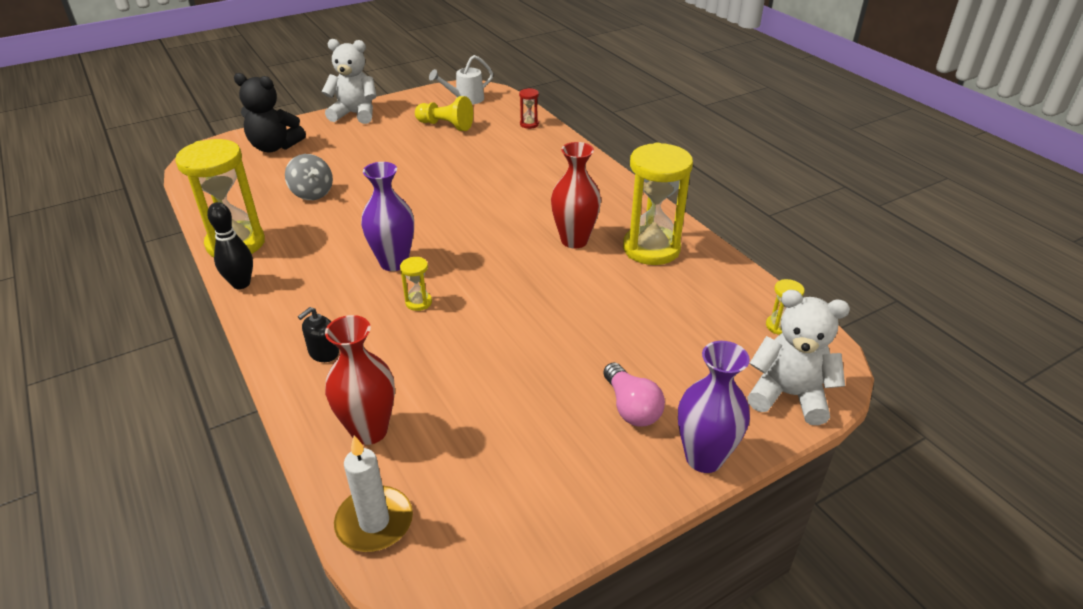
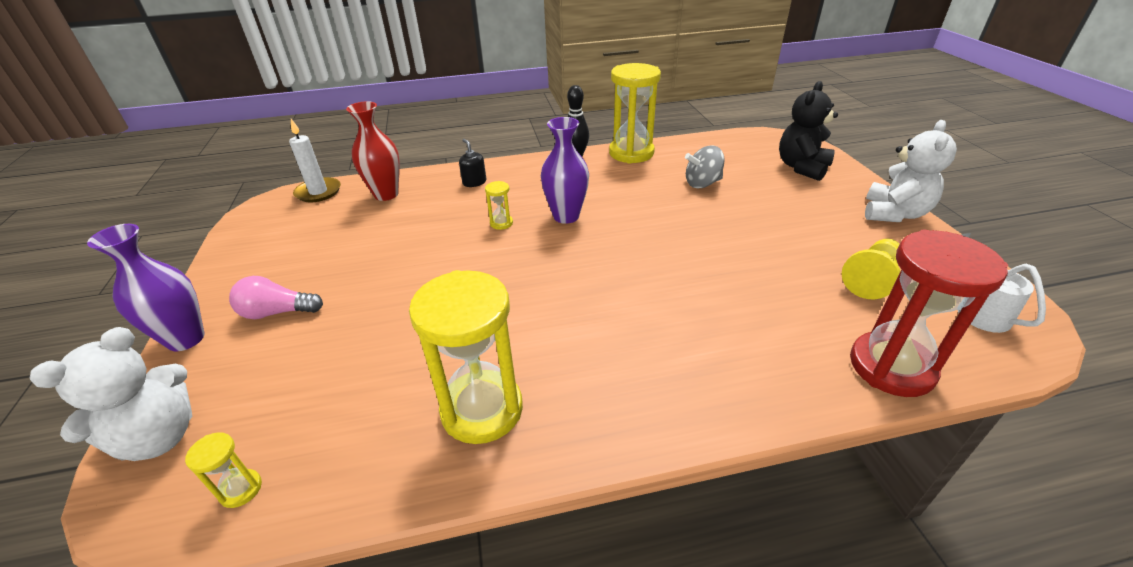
camera: 110 degrees right, 0 degrees up
red hourglass [519,88,539,129] -> red hourglass [850,229,1008,397], size x2.36
red vase [551,142,601,249] -> none

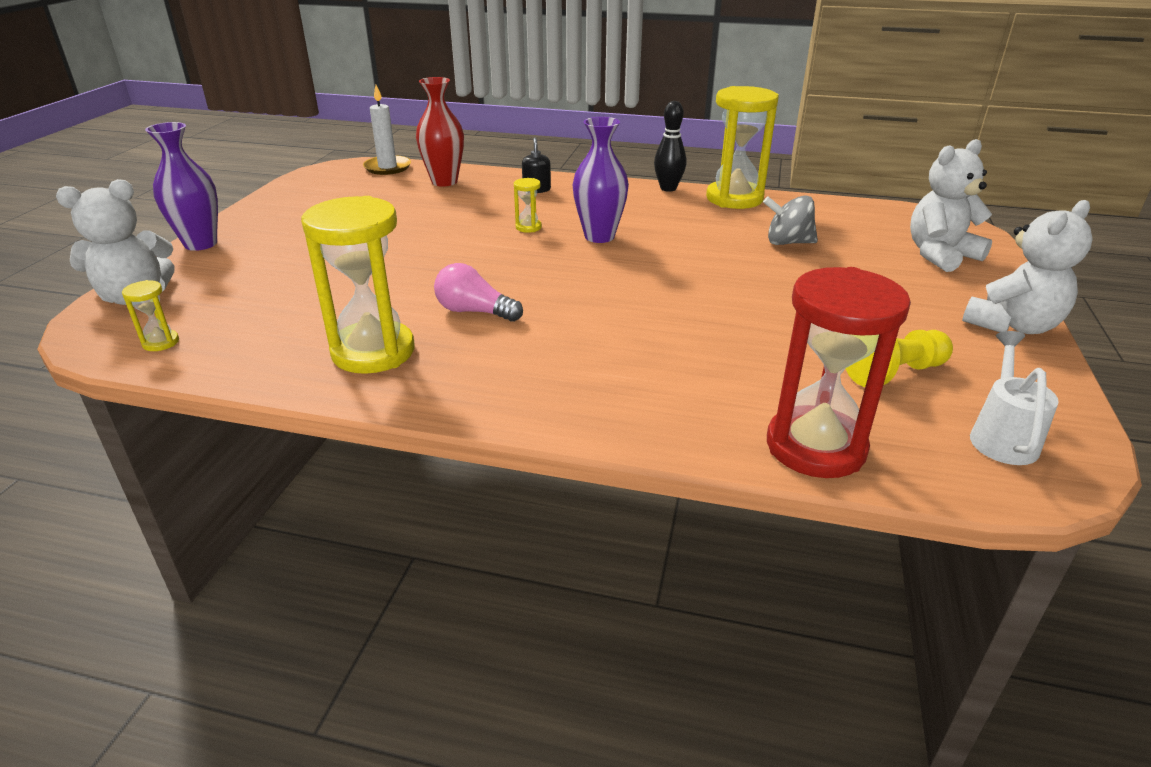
camera: 25 degrees right, 5 degrees down
pink light bulb [229,276,323,319] -> pink light bulb moved to [434,263,523,322]
black teddy bear [779,81,838,181] -> white teddy bear [910,139,992,272]

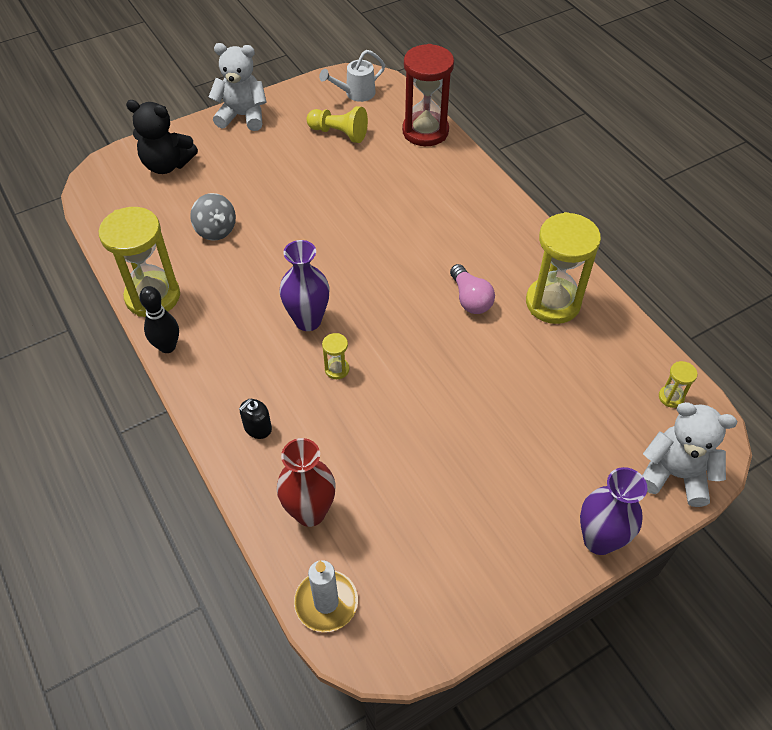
camera: 135 degrees left, 20 degrees up
white teddy bear [910,139,992,272] -> black teddy bear [126,100,198,174]

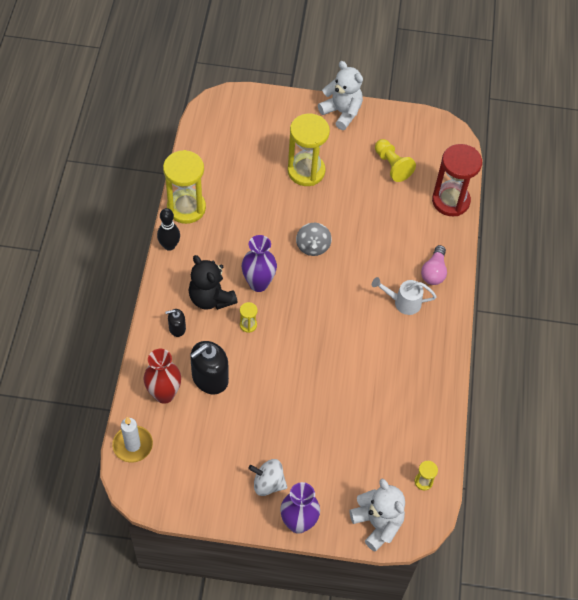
camera: 35 degrees right, 5 degrees up
black teddy bear [126,100,198,174] -> black teddy bear moved to [188,255,238,310]
grey spinning top [190,193,236,241] -> grey spinning top moved to [296,223,332,256]
white watering can [319,50,385,102] -> white watering can moved to [372,277,437,315]
pink light bulb [450,264,495,314] -> pink light bulb moved to [421,245,447,285]
yellow hourglass [526,212,601,324] -> yellow hourglass moved to [288,113,330,186]
none -> black soap dispenser [190,341,229,394]
none -> white spinning top [248,459,287,496]

